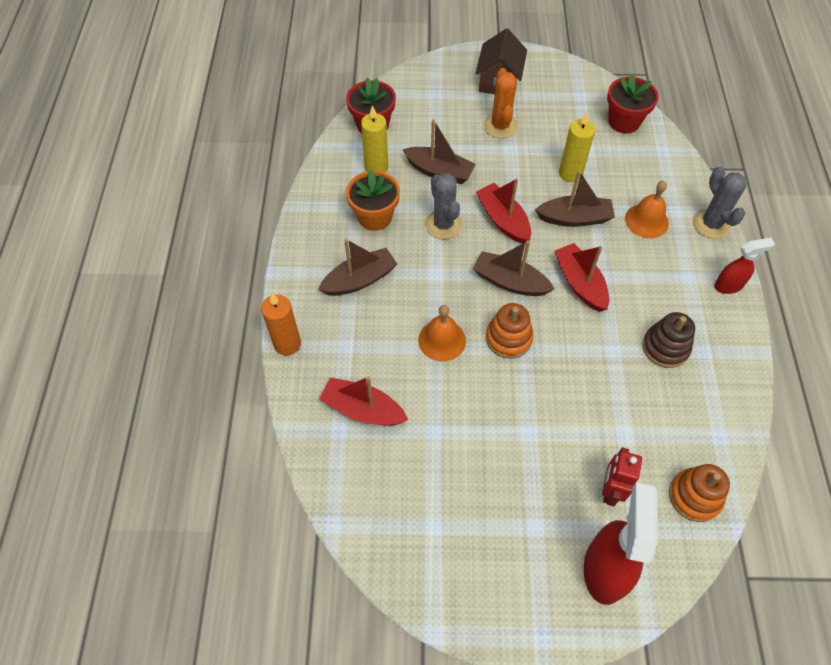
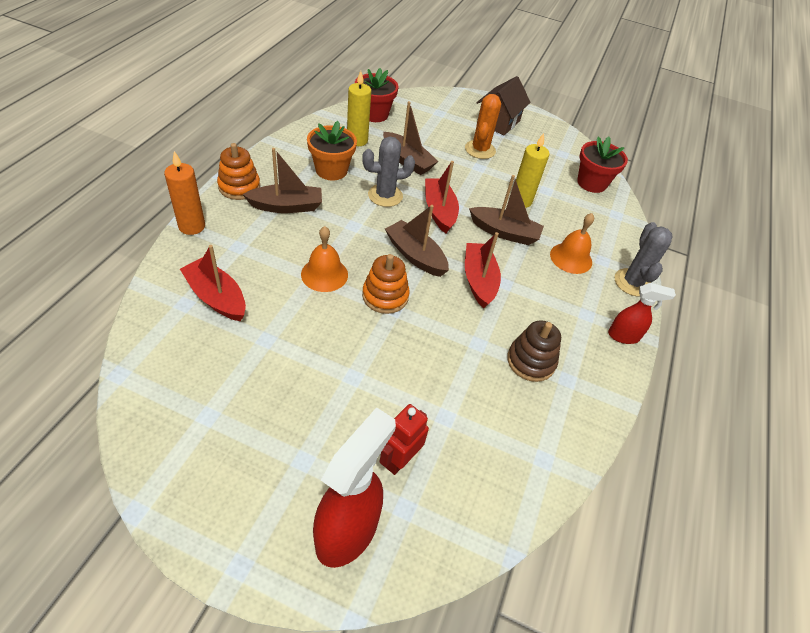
camera: 15 degrees right, 10 degrees down
grey cactus [425,173,462,239] -> grey cactus turned 75 degrees clockwise [362,137,415,207]
orange stacking toy [669,464,730,522] -> orange stacking toy moved to [217,143,260,200]

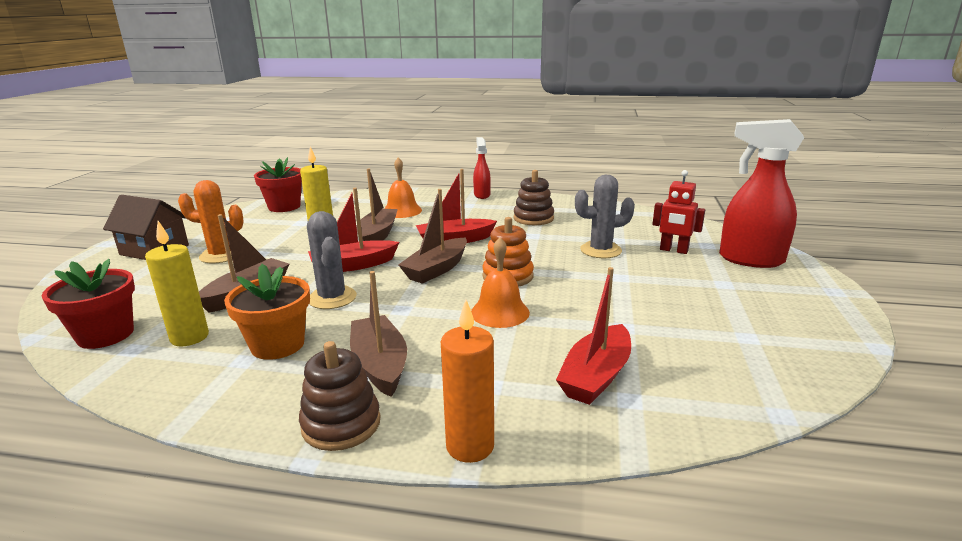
camera: 95 degrees left, 25 degrees down
orange stacking toy [217,143,260,200] -> brown stacking toy [299,341,381,451]
grey cactus [615,222,673,296] -> grey cactus moved to [575,175,635,258]

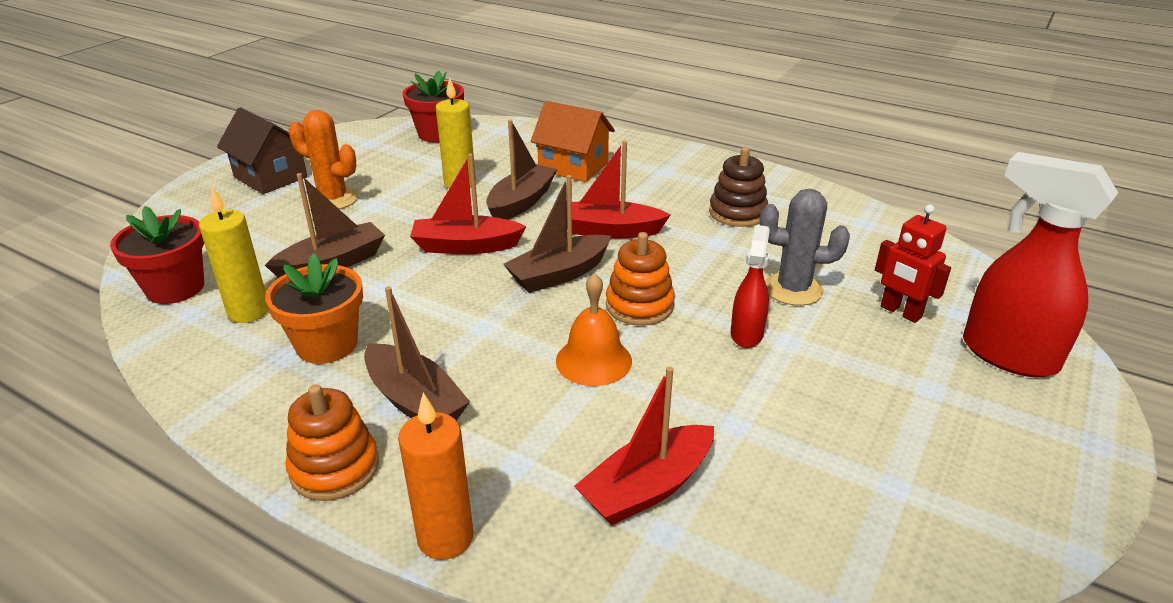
camera: 20 degrees right, 10 degrees up
brown stacking toy [299,341,381,451] -> orange stacking toy [286,384,379,501]
grey cactus [307,211,357,309] -> none
brown boat [350,271,407,397] -> brown boat turned 135 degrees clockwise [364,286,470,421]
orange bell [384,158,422,218] -> orange house [531,101,615,182]
red spray bottle [473,137,491,199] -> red spray bottle moved to [731,225,770,348]

